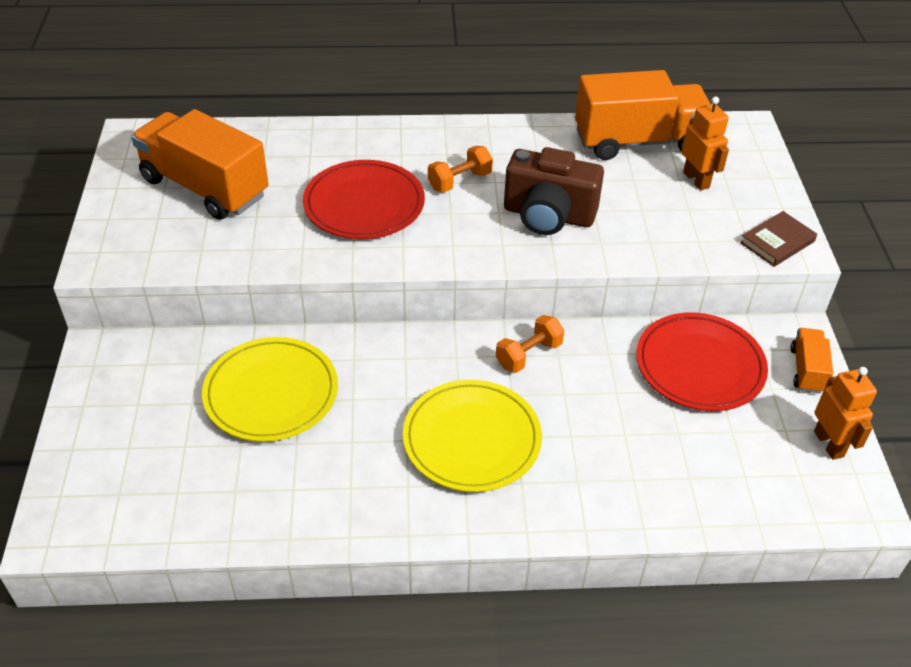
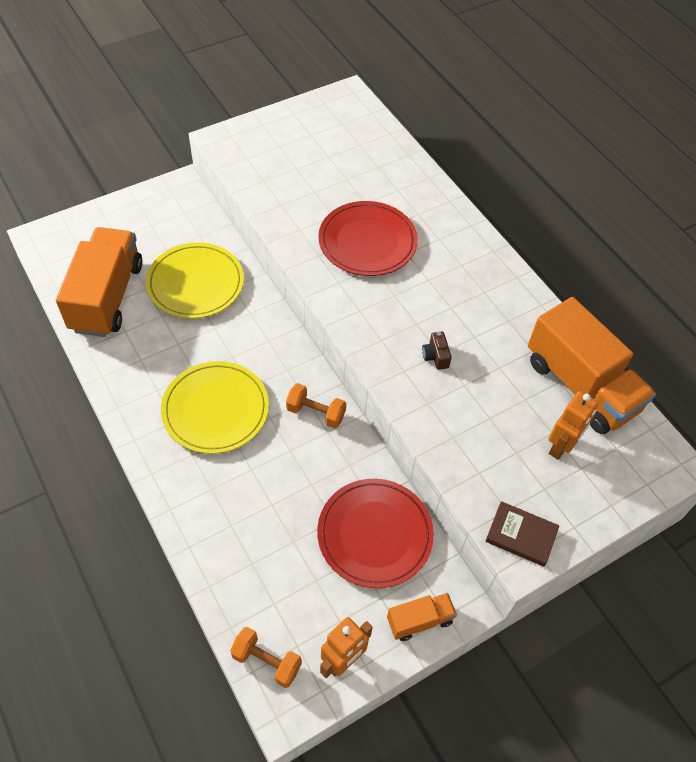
camera: 60 degrees right, 10 degrees up
orange truck [131,109,269,220] -> orange truck moved to [56,227,143,337]
orange dumbbell [428,146,493,192] -> orange dumbbell moved to [230,627,302,688]
brown camera [504,147,604,235] -> brown camera [422,332,452,370], size x0.41

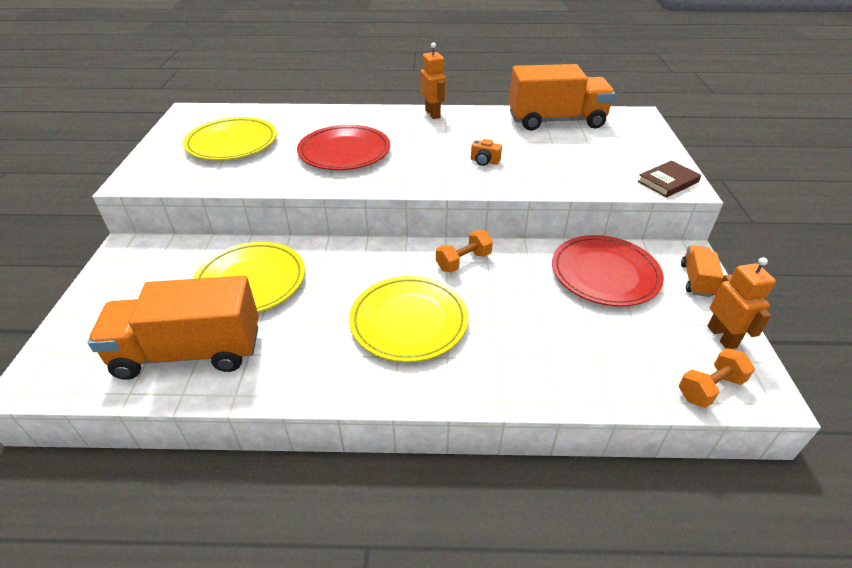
camera: 55 degrees left, 15 degrees down
orange truck [56,227,143,337] -> orange truck turned 45 degrees counterclockwise [87,276,259,380]
brown camera [422,332,452,370] -> orange camera [471,139,502,166]
orange robot [549,391,598,460] -> orange robot moved to [420,42,446,119]
none -> yellow plate [183,117,277,160]

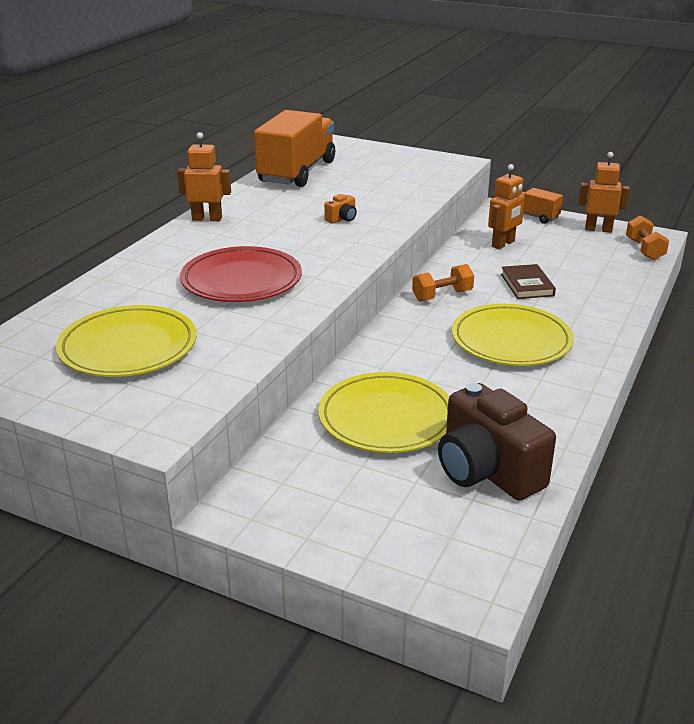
camera: 65 degrees left, 10 degrees down
orange truck [87,276,259,380] -> brown camera [438,383,556,501]
orange dumbbell [436,230,493,272] -> orange dumbbell turned 75 degrees clockwise [412,264,474,301]
red plate [552,235,664,307] -> orange robot [488,164,526,249]
brown book [637,160,701,197] -> brown book moved to [501,264,556,299]

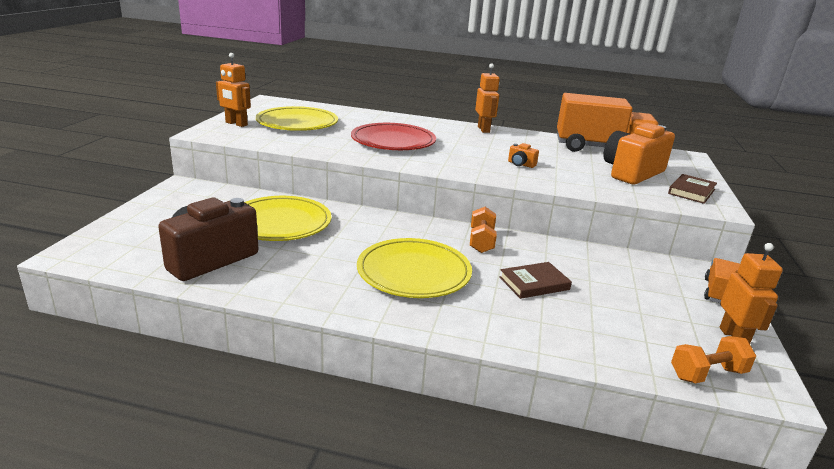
camera: 75 degrees right, 5 degrees down
orange dumbbell [412,264,474,301] -> orange dumbbell turned 45 degrees clockwise [470,207,497,253]
orange robot [488,164,526,249] -> orange robot moved to [216,53,251,127]
none -> orange camera [603,123,675,185]
none -> brown book [668,174,717,204]

